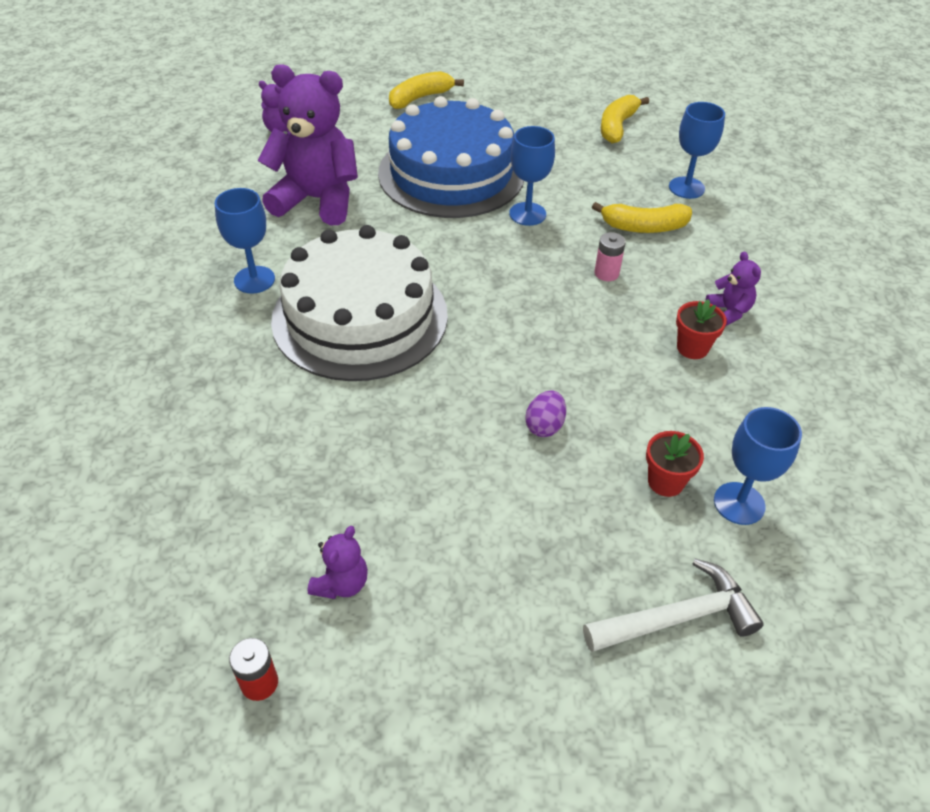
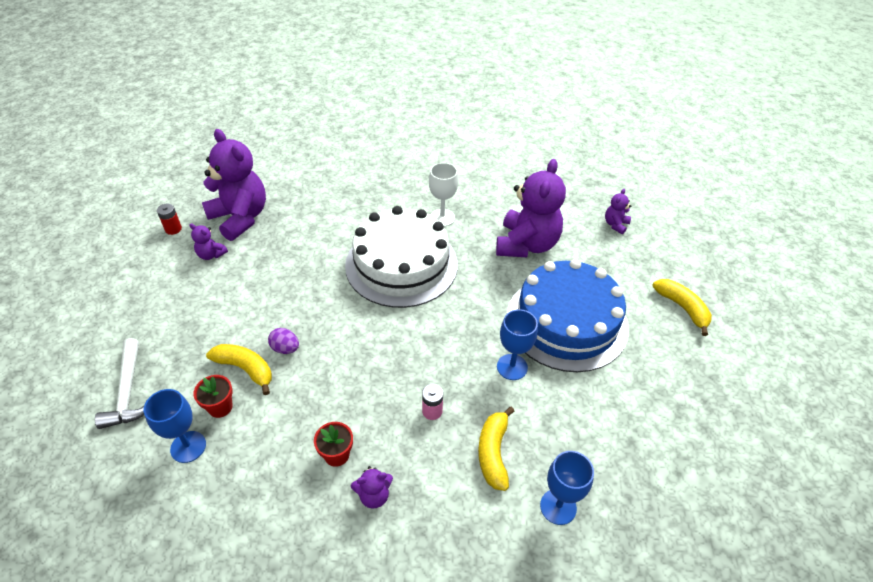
camera: 95 degrees right, 0 degrees up
blue goblet [215,188,275,294] -> white goblet [429,163,459,227]
yellow banana [601,95,649,144] -> yellow banana moved to [206,344,272,395]
none -> purple teddy bear [202,129,266,241]

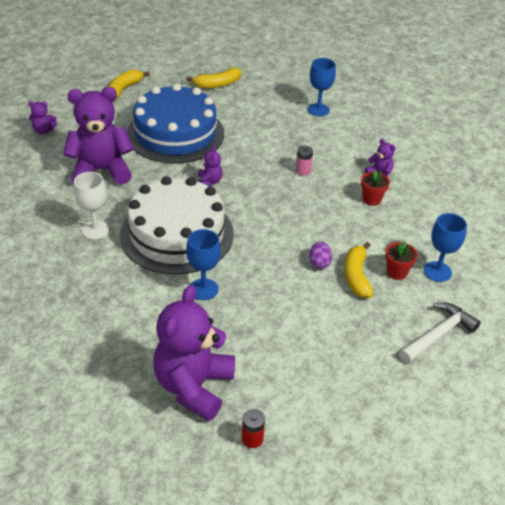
camera: 120 degrees left, 5 degrees down
purple teddy bear [190,223,228,260] -> purple teddy bear moved to [197,146,223,186]
yellow banana [478,407,514,491] -> yellow banana moved to [186,68,241,88]
blue goblet [497,309,538,380] -> blue goblet moved to [186,229,221,300]

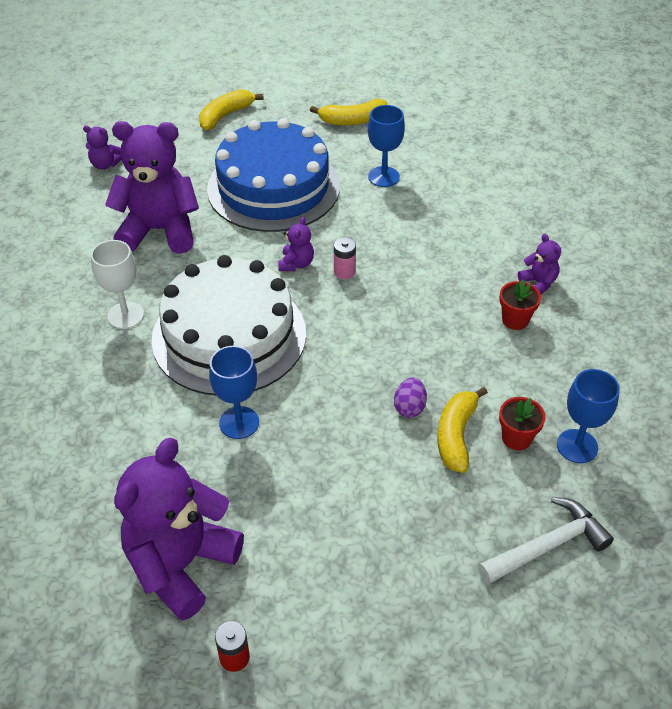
camera: 15 degrees right, 5 degrees up
pink battery [296,146,313,176] -> pink battery moved to [334,237,356,279]
blue goblet [308,58,336,116] -> blue goblet moved to [368,105,405,187]

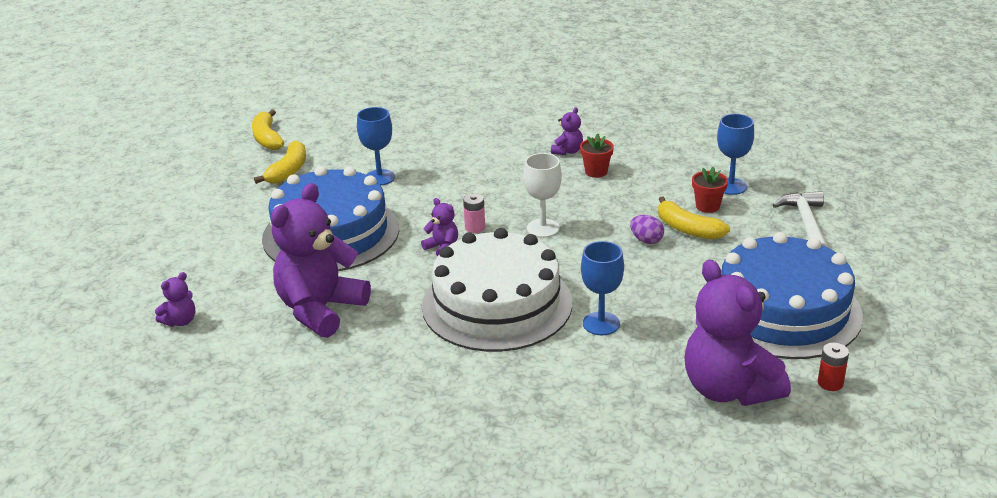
camera: 60 degrees left, 15 degrees down
white goblet [91,240,144,329] -> white goblet moved to [524,153,562,238]
yellow banana [199,89,264,130] -> yellow banana moved to [252,109,284,150]
purple teddy bear [518,234,561,294] -> purple teddy bear turned 120 degrees clockwise [551,107,583,155]
none -> blue cake [721,232,863,359]

